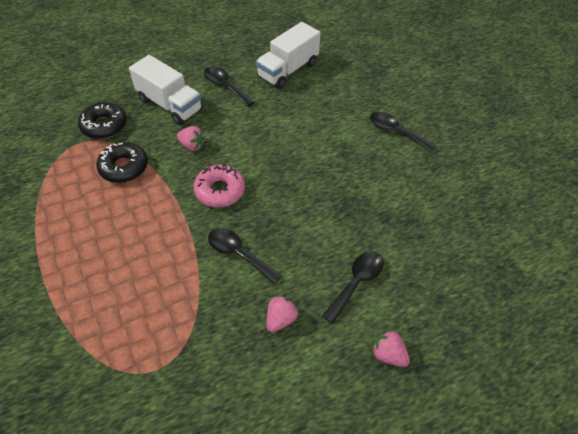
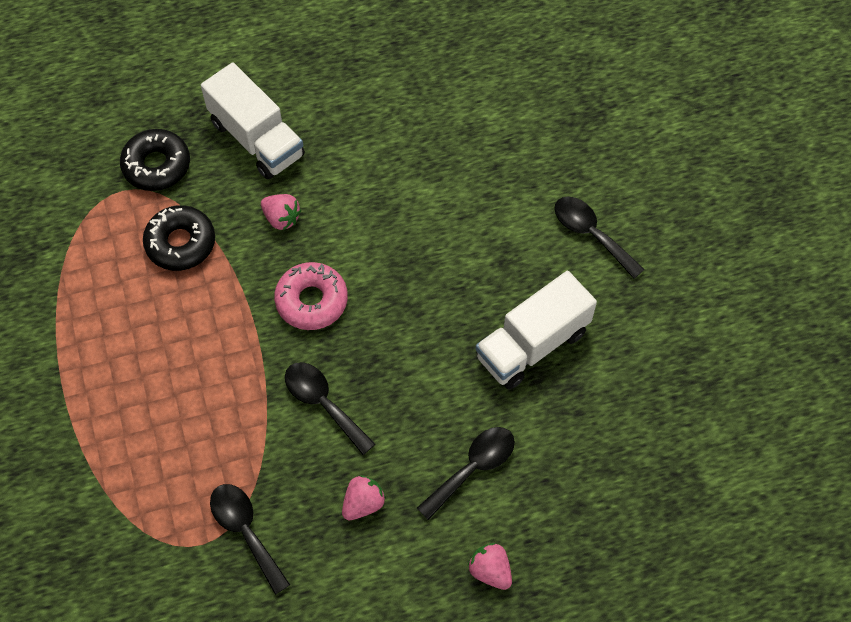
camera: 10 degrees right, 10 degrees up
black spoon [204,66,254,107] -> black spoon moved to [210,484,290,595]
white truck [256,22,320,89] -> white truck moved to [475,271,597,390]

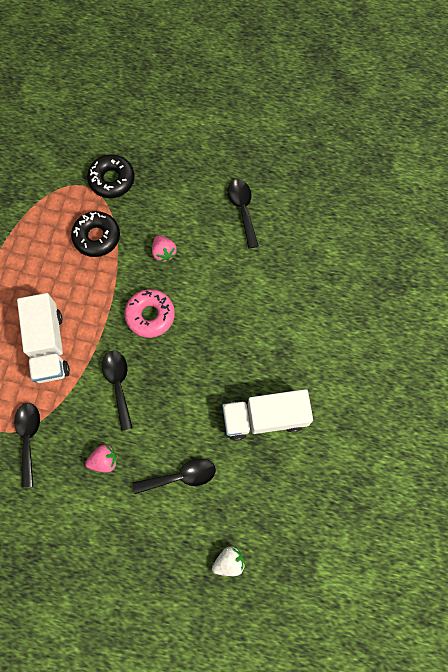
camera: 30 degrees right, 10 degrees up
white truck [201,62,305,180] -> white truck moved to [17,293,70,383]
pink strawberry [468,543,512,590] -> none
black spoon [554,197,645,279] -> black spoon moved to [228,179,259,249]
none -> white strawberry [212,547,245,576]

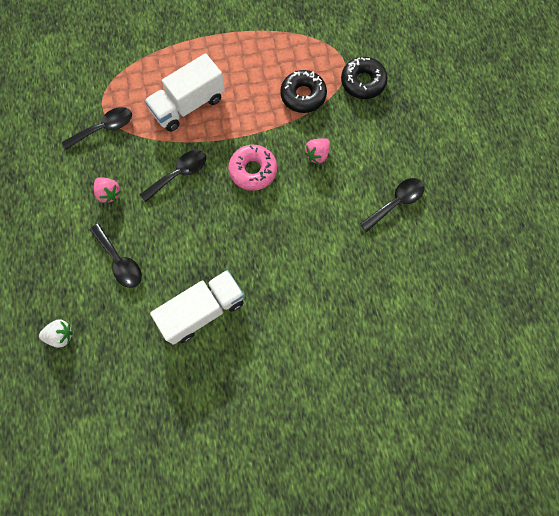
camera: 65 degrees right, 0 degrees up
white strawberry [212,547,245,576] -> white strawberry turned 45 degrees counterclockwise [39,320,73,348]
white truck [222,389,313,441] -> white truck turned 90 degrees clockwise [150,270,244,345]

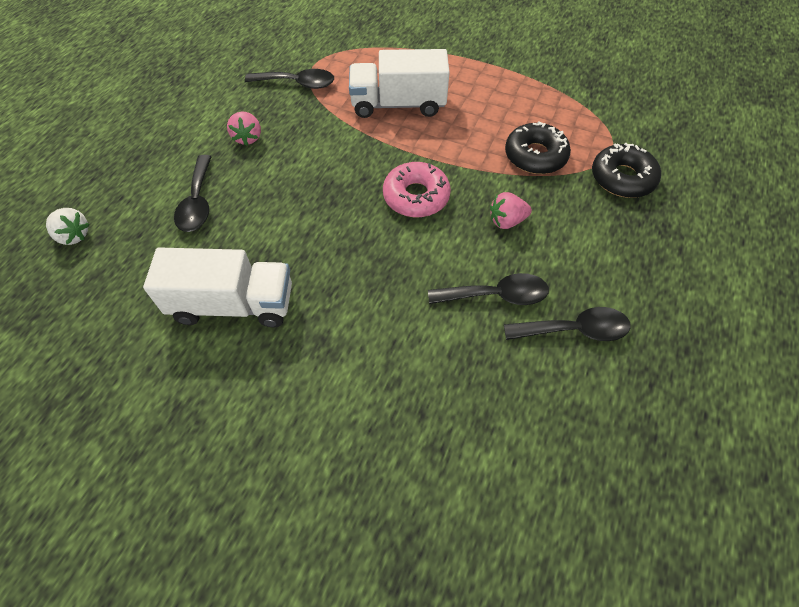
camera: 35 degrees right, 15 degrees down
black spoon [139,150,206,202] -> black spoon moved to [428,273,549,305]

